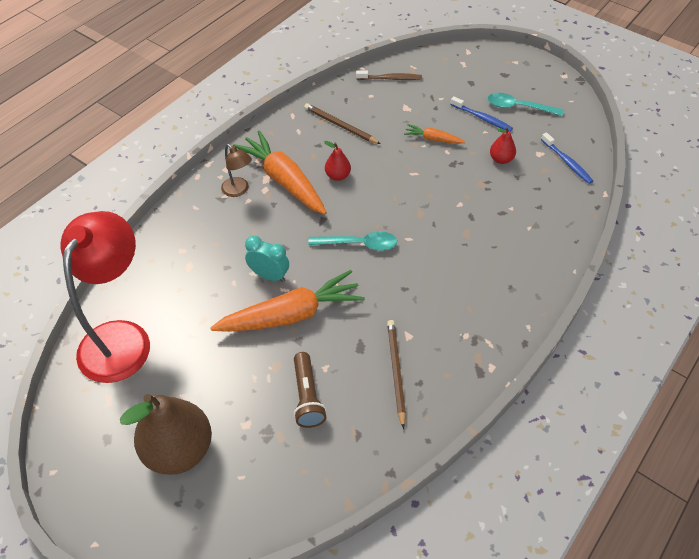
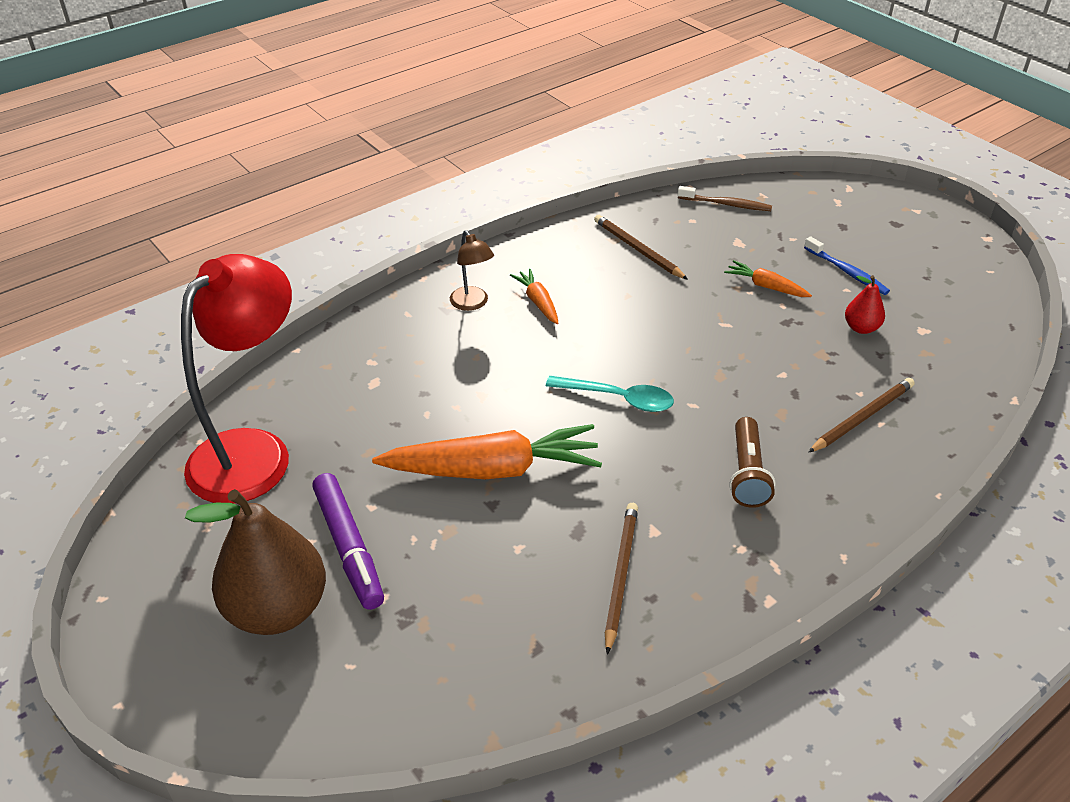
camera: 15 degrees right, 10 degrees down
orange carrot [233,130,327,215] -> orange carrot [510,269,558,324], size x0.48
turquoise clock [245,236,289,282] -> none
brown flashlight [294,352,327,428] -> brown flashlight moved to [729,417,776,508]
red pear [324,141,351,181] -> none
turquoise spoon [488,93,564,116] -> none
blue toothbrush [541,132,593,184] -> none
none -> purple marker [312,473,384,610]
none -> brown pencil [808,378,915,453]

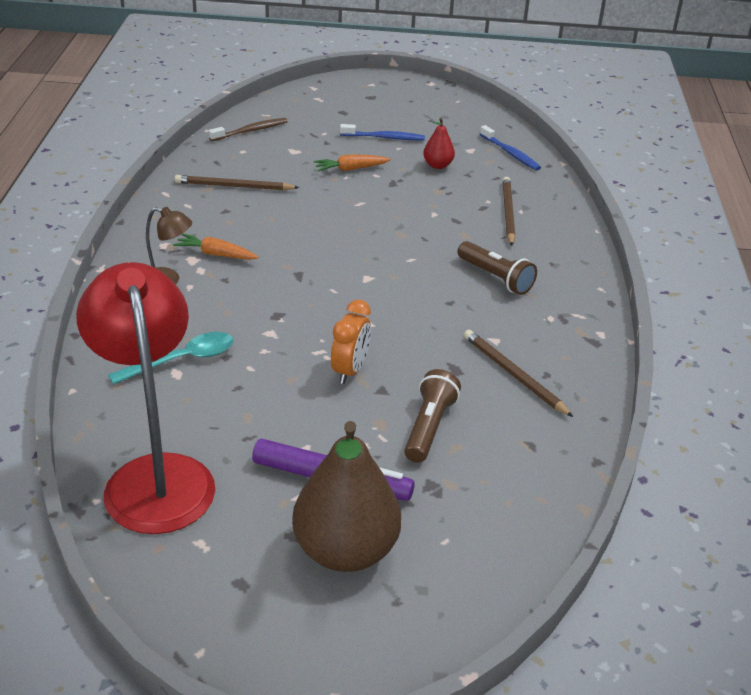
camera: 50 degrees left, 5 degrees down
orange carrot [372,424,602,479] -> orange clock [331,300,371,384]
turquoise spoon [546,376,674,412] -> turquoise spoon moved to [108,332,234,385]
none -> brown flashlight [404,369,461,463]
none -> blue toothbrush [480,125,541,170]

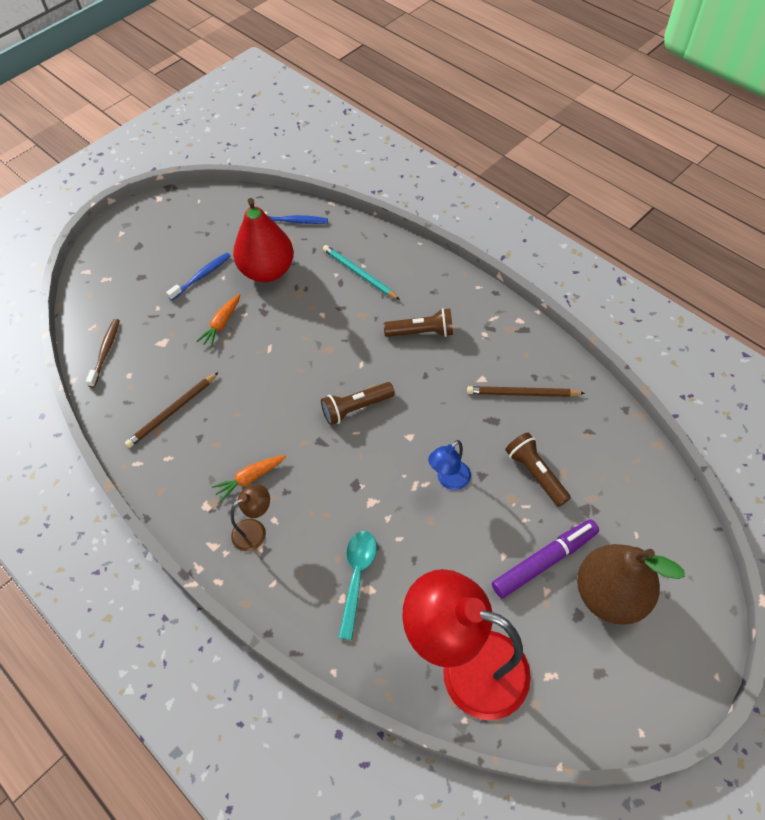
camera: 45 degrees left, 20 degrees up
orange clock [331,300,371,384] -> blue lamp [428,440,471,490]
red pear [423,118,455,169] -> red pear [233,198,294,282], size x2.15
brown pencil [502,177,515,246] -> turquoise pencil [323,245,400,300]
none -> brown flashlight [321,382,395,425]

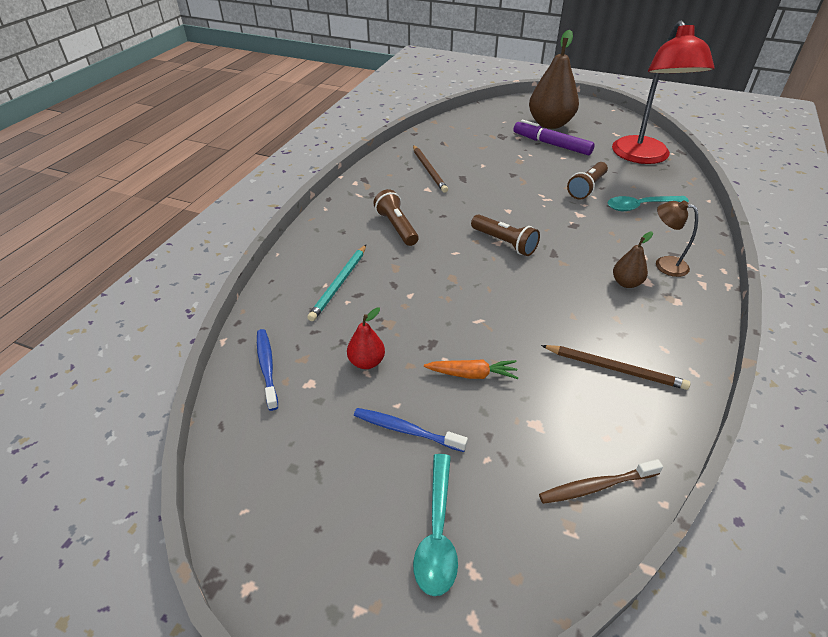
camera: 115 degrees left, 15 degrees down
orange carrot [211,455,286,502] -> brown pear [613,232,653,288]
red pear [233,198,294,282] -> red pear [347,307,385,369], size x0.47
blue lamp [428,440,471,490] -> none
brown flashlight [505,432,571,507] -> brown flashlight moved to [567,162,608,200]
none -> turquoise spoon [413,454,458,596]

